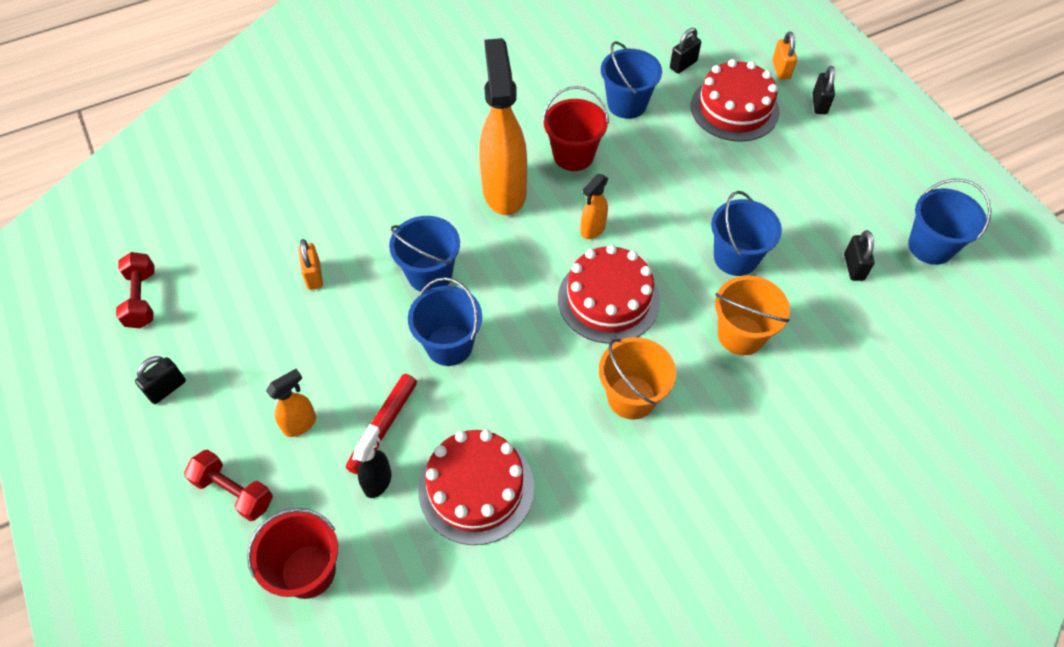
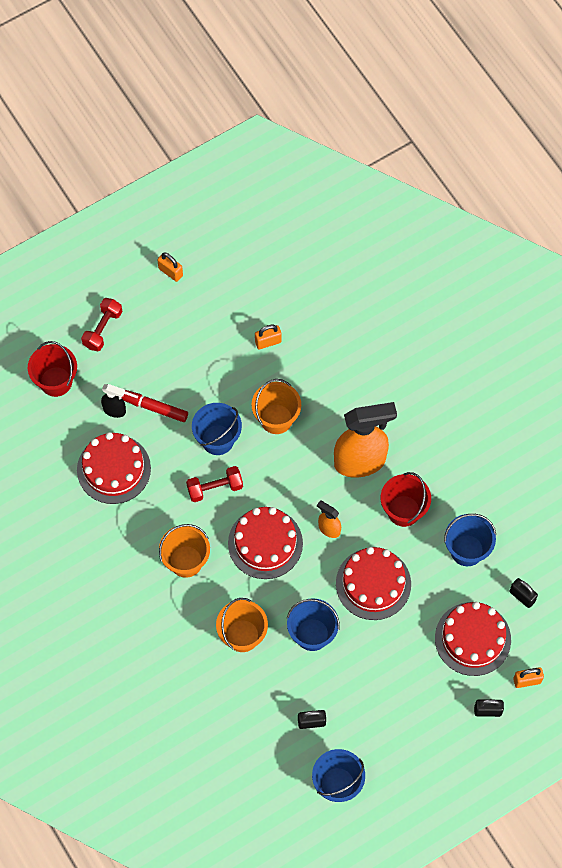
camera: 85 degrees right, 10 degrees up
red dumbbell [116,252,155,328] -> red dumbbell moved to [186,466,243,502]
black padlock [135,356,186,404] -> orange padlock [157,252,183,282]
orange spray bottle [266,369,316,437] -> none
blue bucket [389,216,460,292] -> orange bucket [251,379,301,434]
none -> red cake [336,547,411,620]

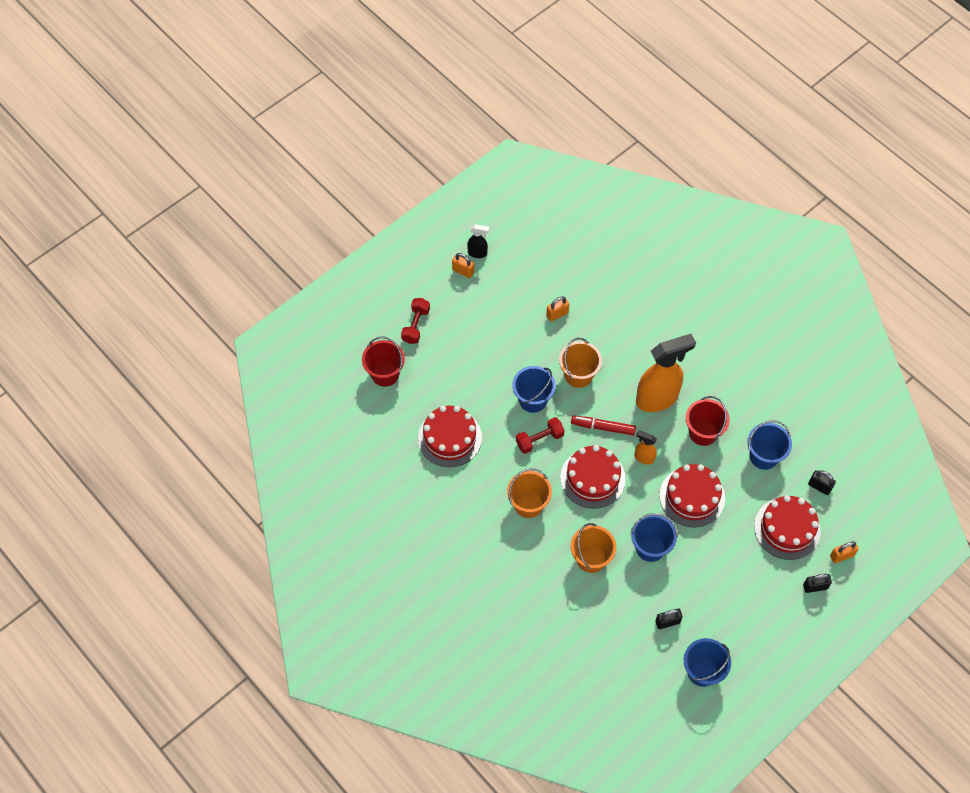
camera: 10 degrees left, 5 degrees down
black spray bottle [101,384,126,418] -> black spray bottle moved to [467,224,489,258]
red marker [122,390,188,422] -> red marker moved to [571,416,636,436]

